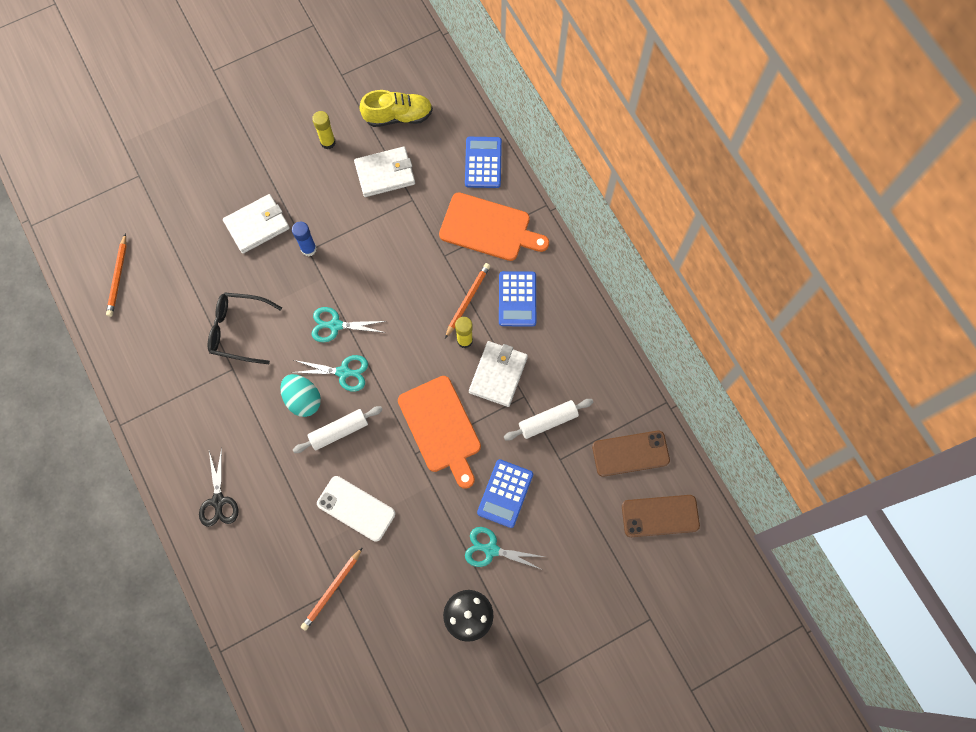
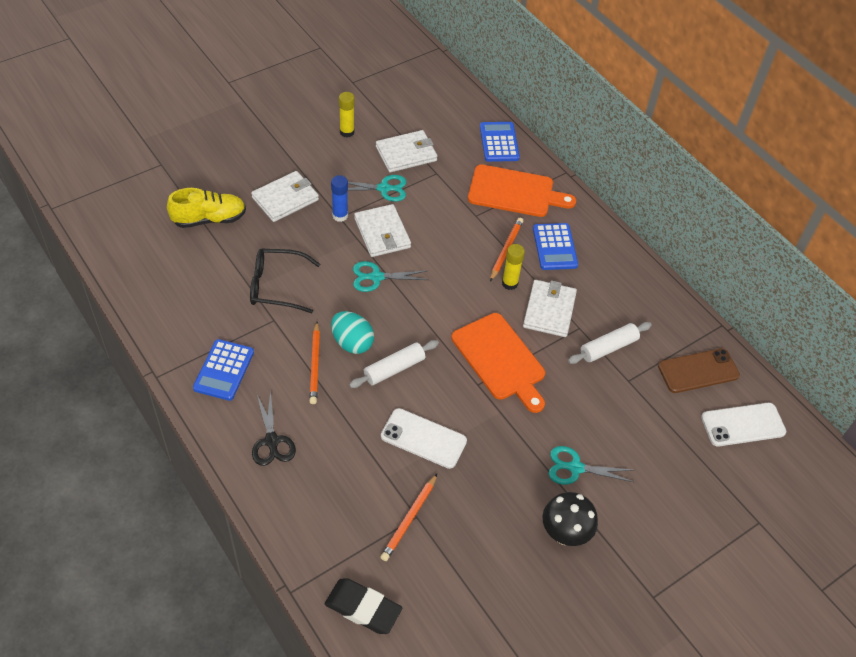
camera: 10 degrees left, 20 degrees down
orange pencil [106,233,127,317] -> orange pencil moved to [309,322,320,404]
turquoise scissors [291,355,368,392] -> turquoise scissors moved to [348,175,406,202]
yellow shoe [359,90,433,127] -> yellow shoe moved to [167,188,246,228]
blue calculator [477,459,533,528] -> blue calculator moved to [193,339,254,401]
brown phone [622,495,700,537] -> white phone [701,403,786,447]
none -> black eraser [325,578,402,634]
none -> white wallet [354,204,411,257]

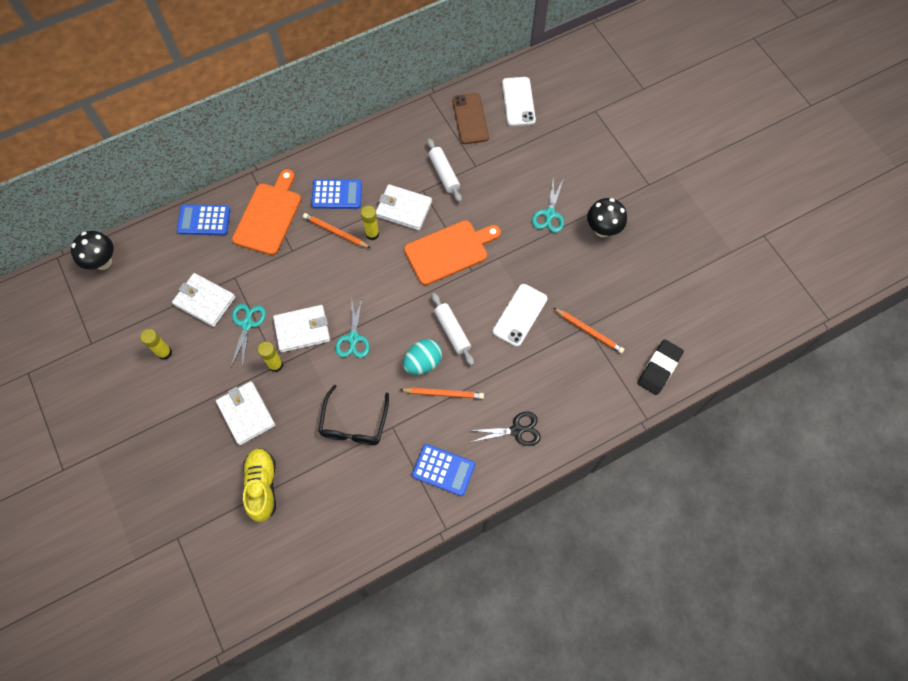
camera: 80 degrees left, 15 degrees up
blue glue stick [331,175,348,222] -> yellow glue stick [258,342,283,372]
white wallet [376,130,438,173] -> white wallet turned 45 degrees counterclockwise [172,273,235,327]
none -> black mushroom [71,231,114,270]

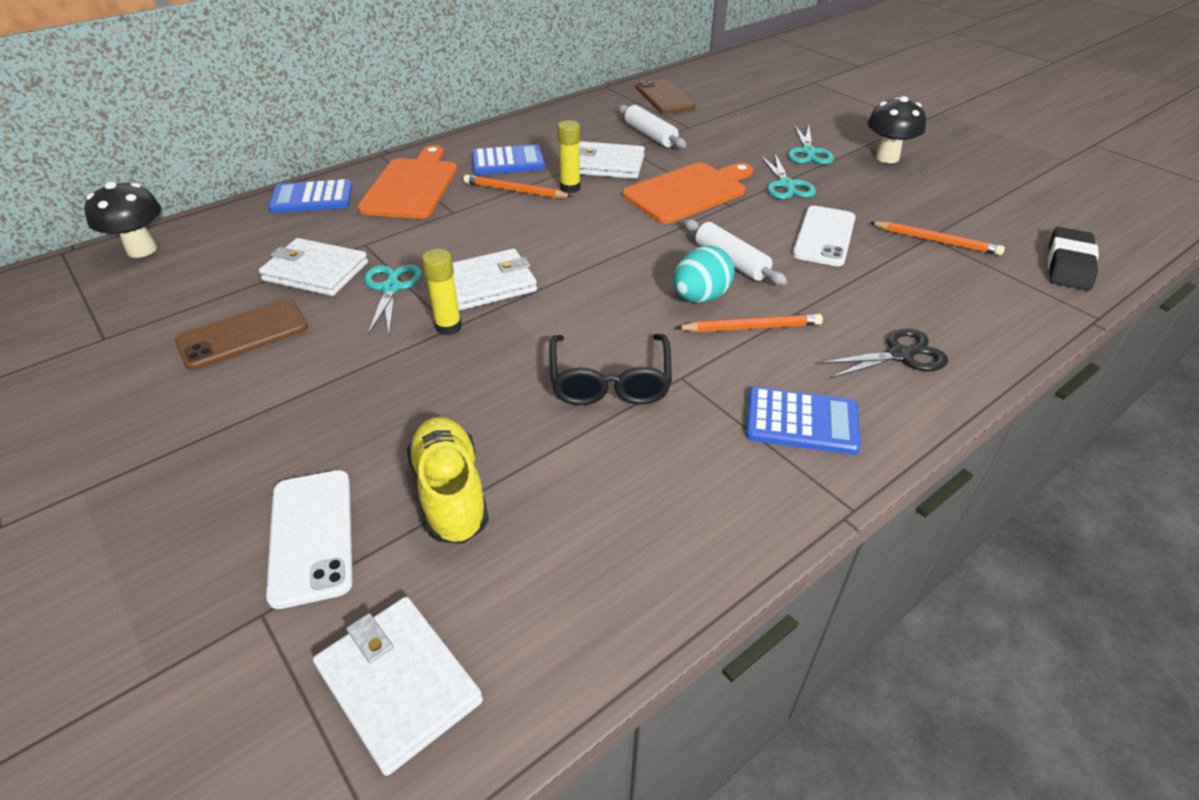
camera: 10 degrees left, 25 degrees down
yellow glue stick [140,329,172,360] -> brown phone [175,299,308,370]
white wallet [216,381,275,445] -> white wallet moved to [313,597,483,776]
turquoise scissors [335,296,370,358] -> turquoise scissors moved to [760,154,816,199]
white phone [502,77,536,126] -> white phone moved to [266,470,353,609]

